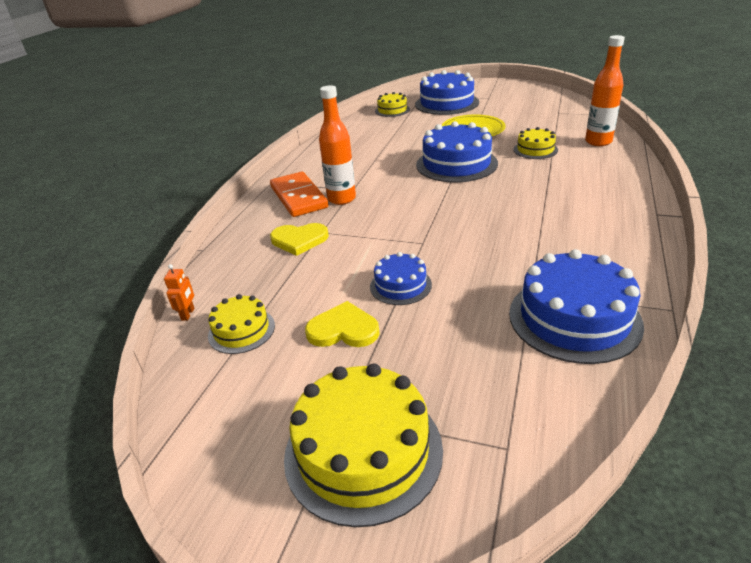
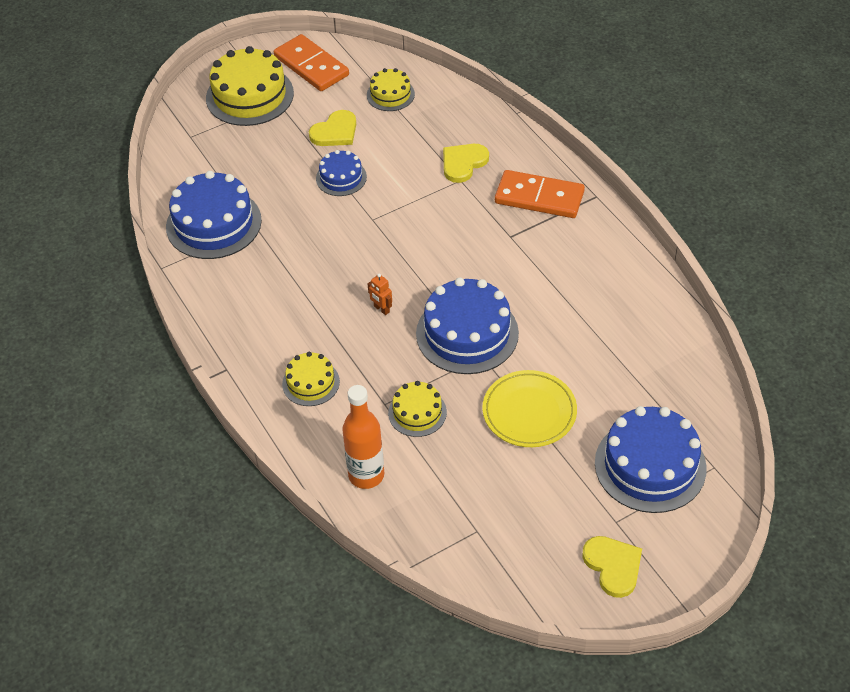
camera: 130 degrees right, 15 degrees up
orange robot [164,264,194,321] -> orange robot moved to [368,274,392,315]
orange bottle [319,85,356,205] -> none
yellow cake [375,92,410,117] -> yellow cake moved to [282,352,340,406]
none -> orange domino [274,34,349,91]
none -> yellow heart [582,536,642,598]

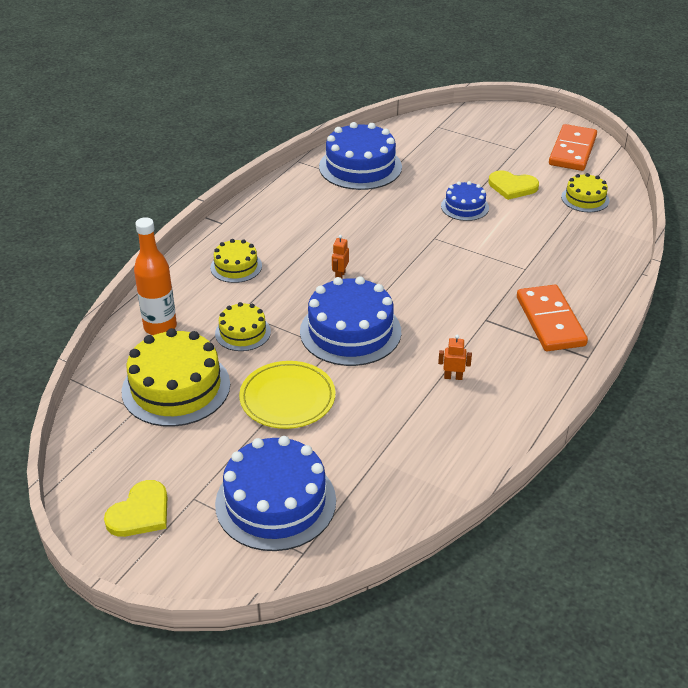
camera: 60 degrees right, 10 degrees down
yellow cake [206,46,294,126] -> yellow cake moved to [122,328,230,427]
yellow heart [443,144,489,183] -> none
none -> orange robot [438,335,472,380]

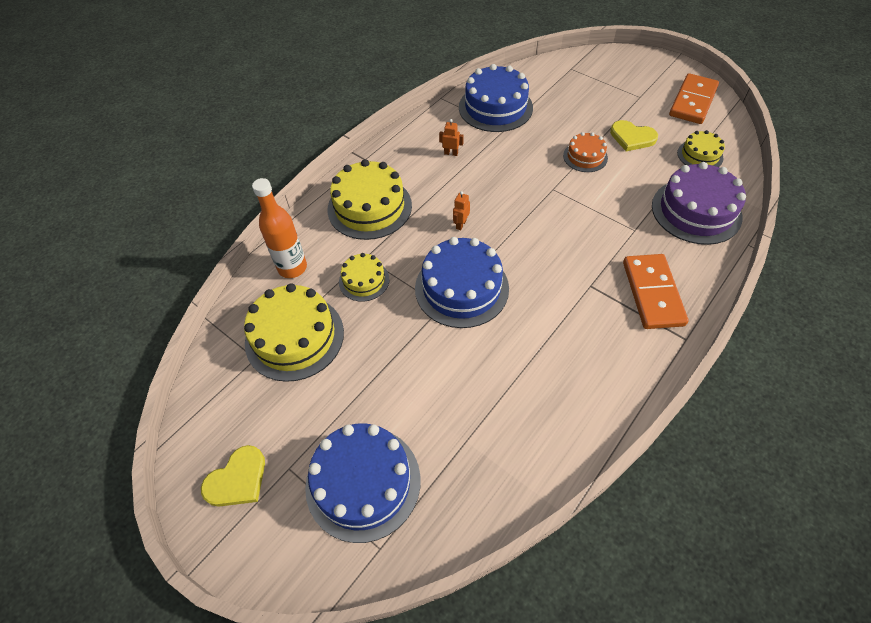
camera: 10 degrees right, 15 degrees up
yellow cake [210,239,262,283] -> yellow cake [327,159,412,240], size x1.83
yellow plate [239,361,336,429] -> none
orange robot [438,335,472,380] -> orange robot moved to [439,119,464,156]
blue cake [441,181,489,221] -> orange cake [563,132,608,172]
none -> purple cake [652,162,746,245]

